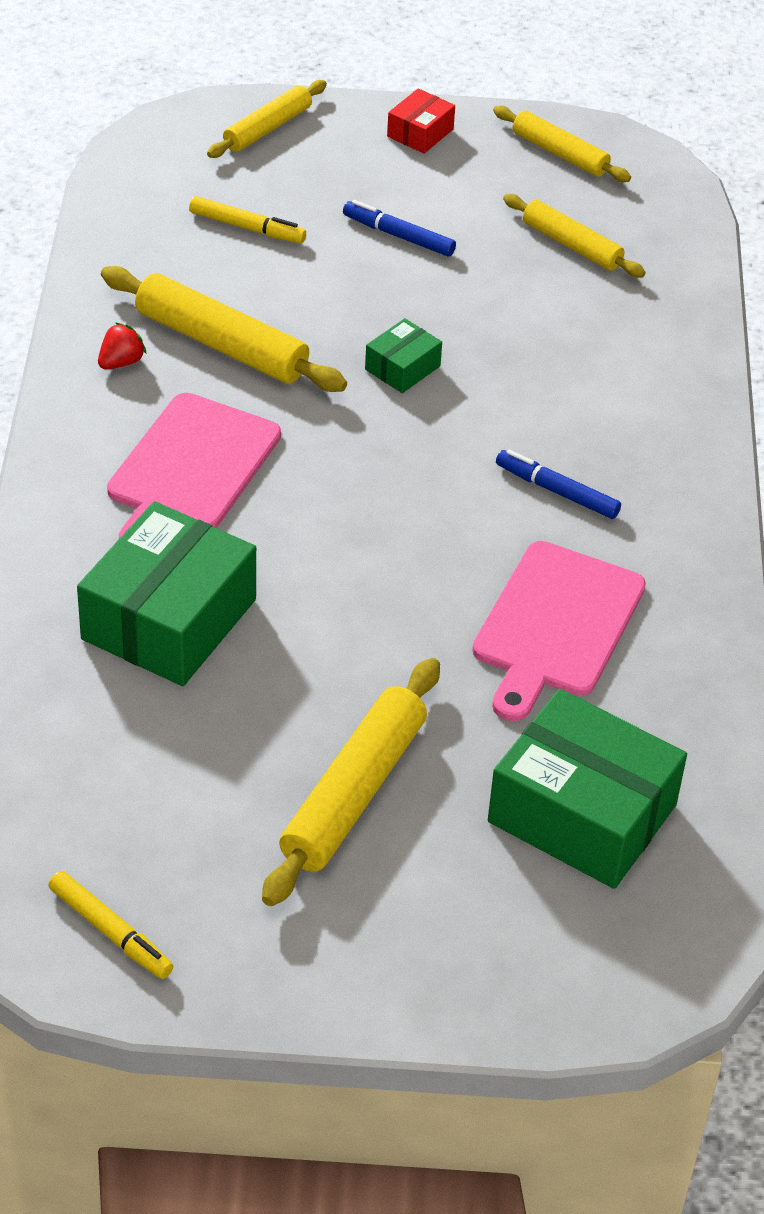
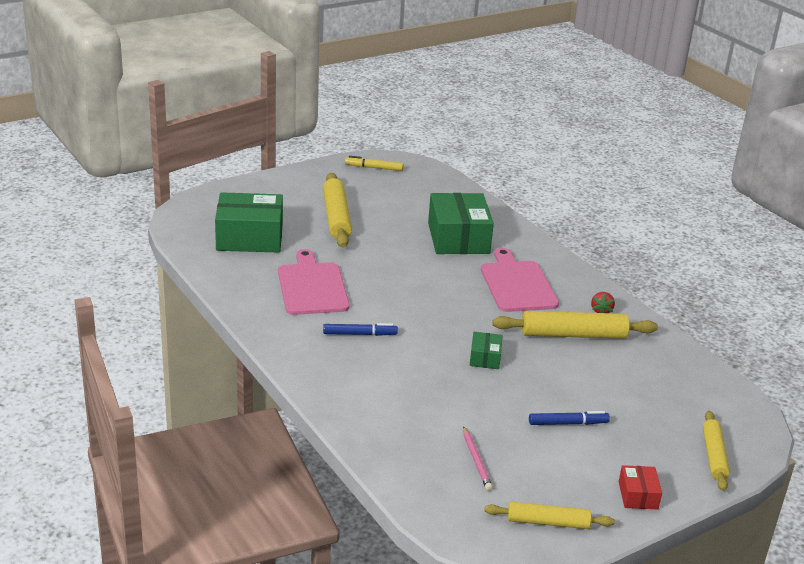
camera: 145 degrees right, 15 degrees down
yellow marker [189,196,306,243] -> none
yellow rolling pin [503,194,645,277] -> pink pencil [463,426,493,491]

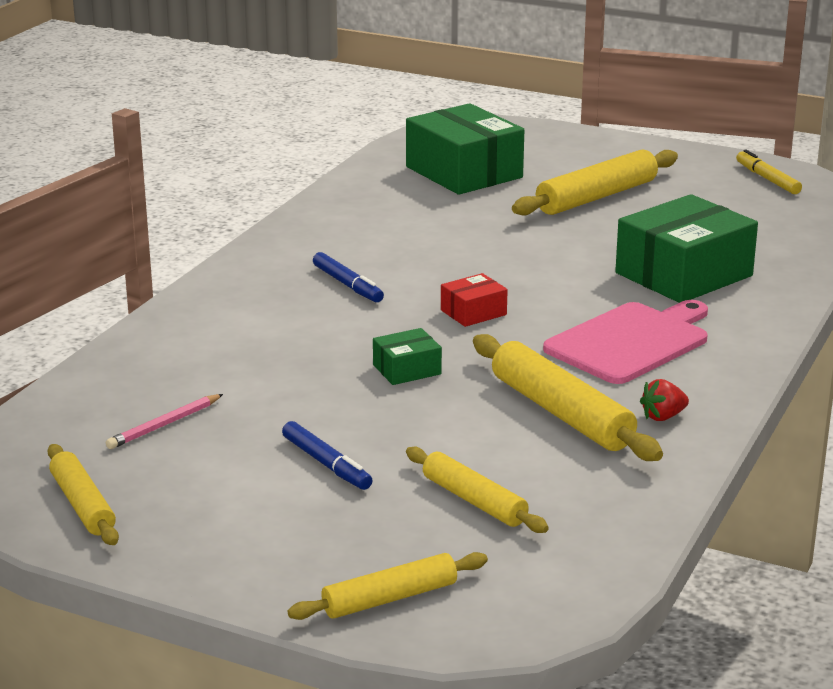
camera: 60 degrees right, 5 degrees down
pink cutting board [278,249,350,315] -> none
red box [619,465,662,509] -> red box moved to [441,273,508,327]
none -> yellow rolling pin [406,447,549,533]

